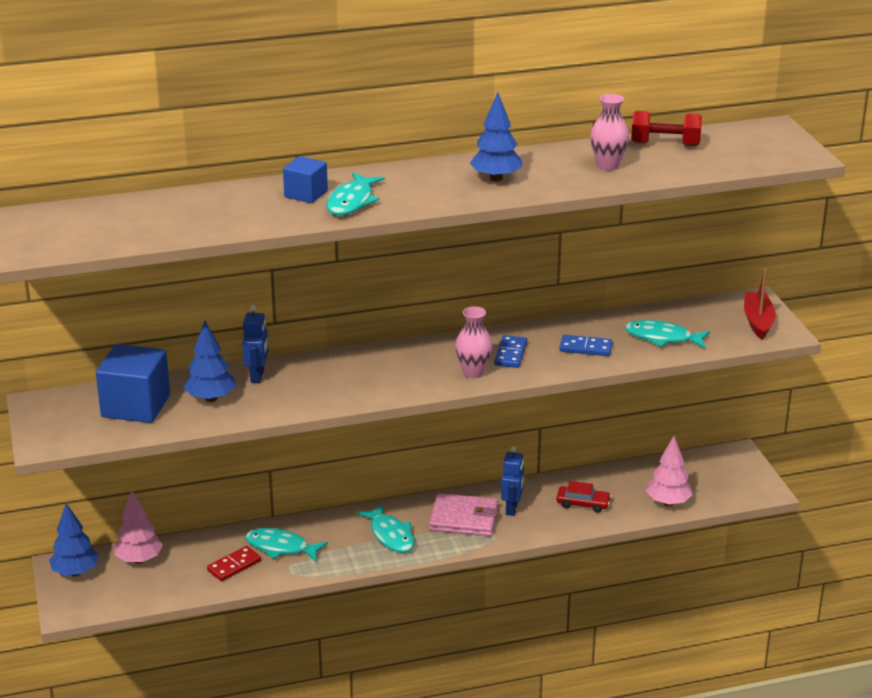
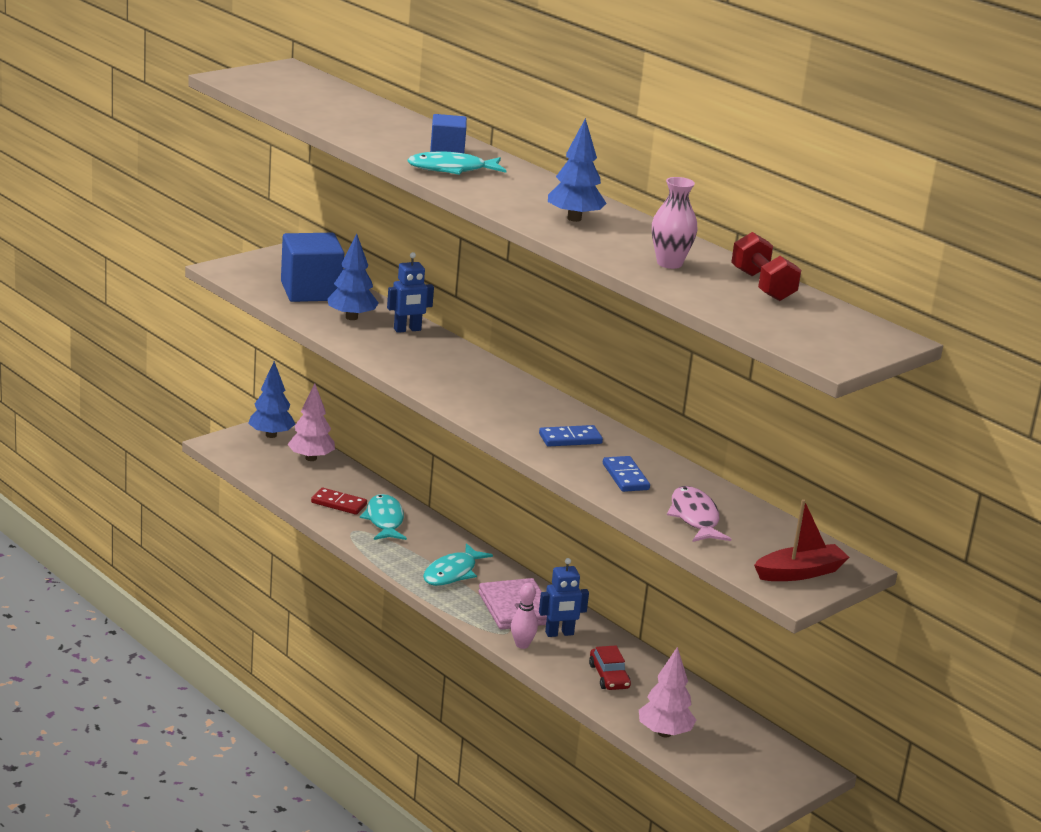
camera: 60 degrees right, 5 degrees down
pink vase [455,306,493,378] -> none
turquoise fish [625,320,710,348] -> pink fish [667,486,731,542]
none -> pink bowling pin [511,583,538,649]

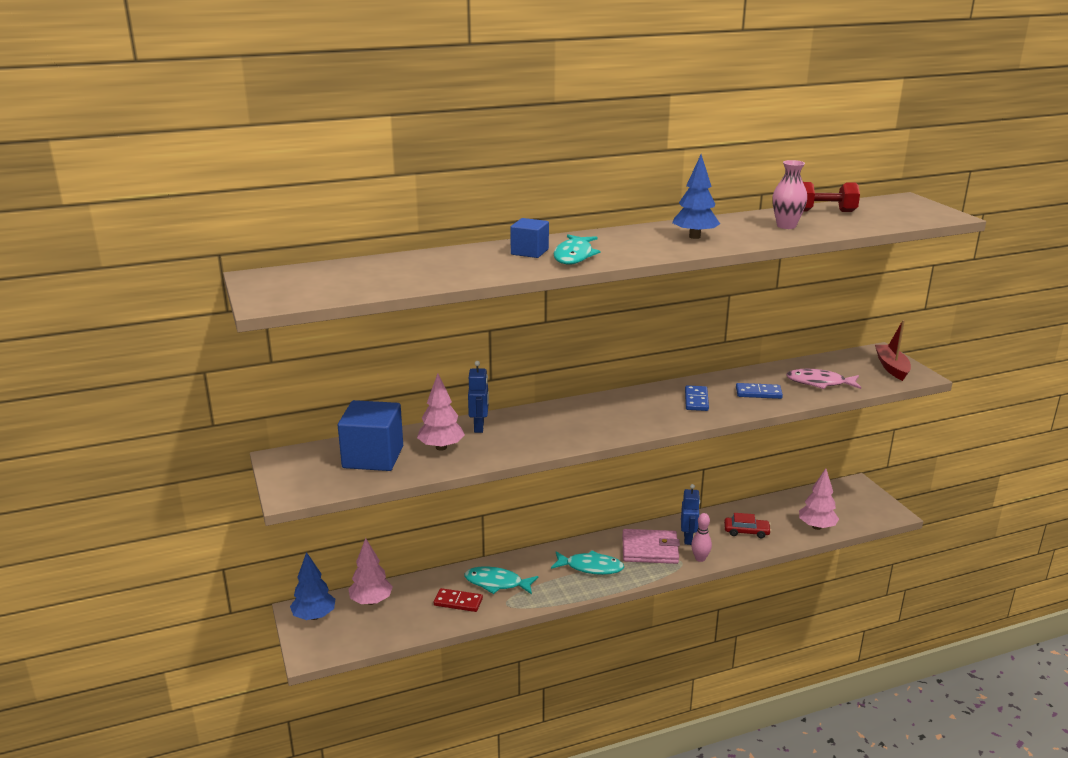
camera: 65 degrees left, 0 degrees up
red domino [311,488,367,515] -> red domino turned 60 degrees clockwise [434,588,483,612]
blue tree [327,233,379,320] -> pink tree [417,373,465,451]
turquoise fish [423,543,493,586] -> turquoise fish turned 45 degrees counterclockwise [551,551,624,575]

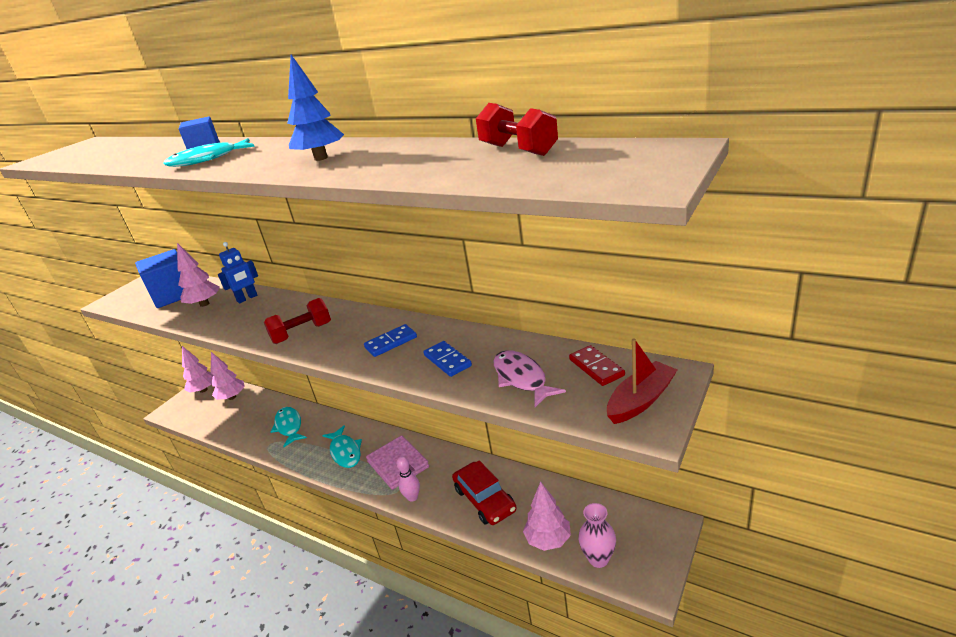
camera: 55 degrees right, 5 degrees up
blue tree [290,552,335,620] -> pink tree [182,346,213,393]
red domino [434,588,483,612] -> red domino moved to [569,345,625,386]
blue robot [681,484,700,545] -> none
red car [724,513,771,538] -> red car [452,460,516,525], size x1.57
pink vase [772,160,807,229] -> pink vase moved to [578,503,616,568]
none -> red dumbbell [264,298,331,344]

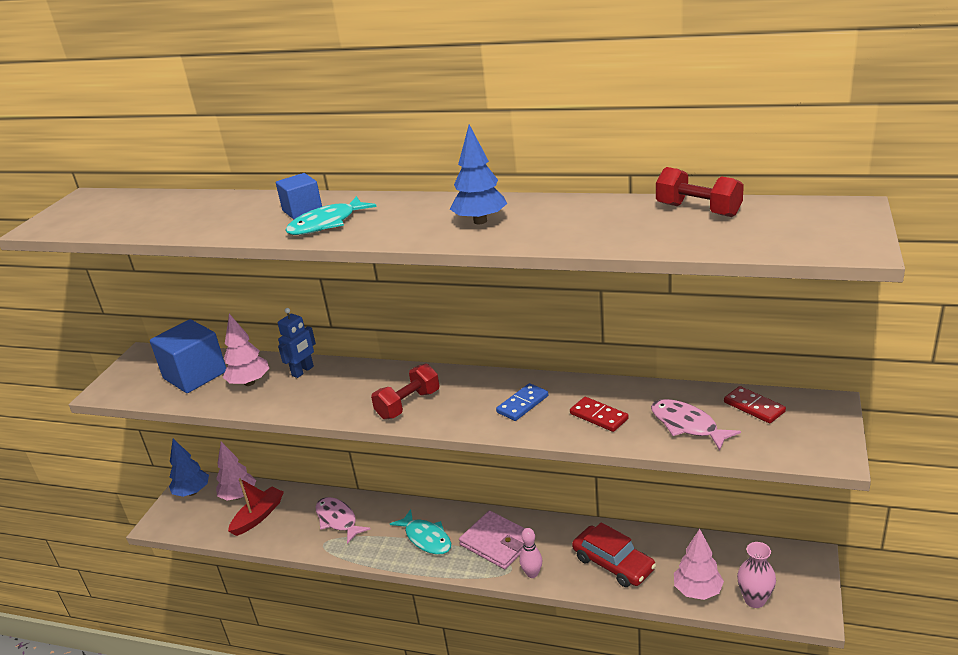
camera: 15 degrees left, 0 degrees up
pink tree [182,346,213,393] -> blue tree [169,439,209,497]
turquoise fish [271,407,307,447] -> pink fish [316,497,370,544]
blue domino [423,341,472,377] -> red domino [570,397,628,432]
red boat [607,338,677,424] -> red boat moved to [228,478,284,536]

